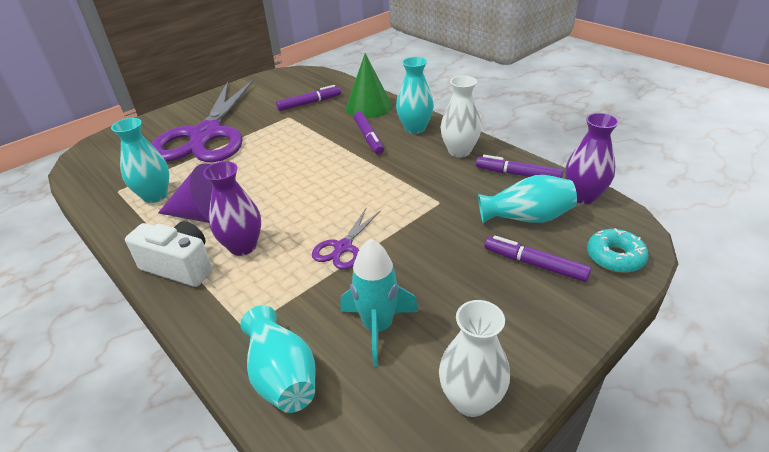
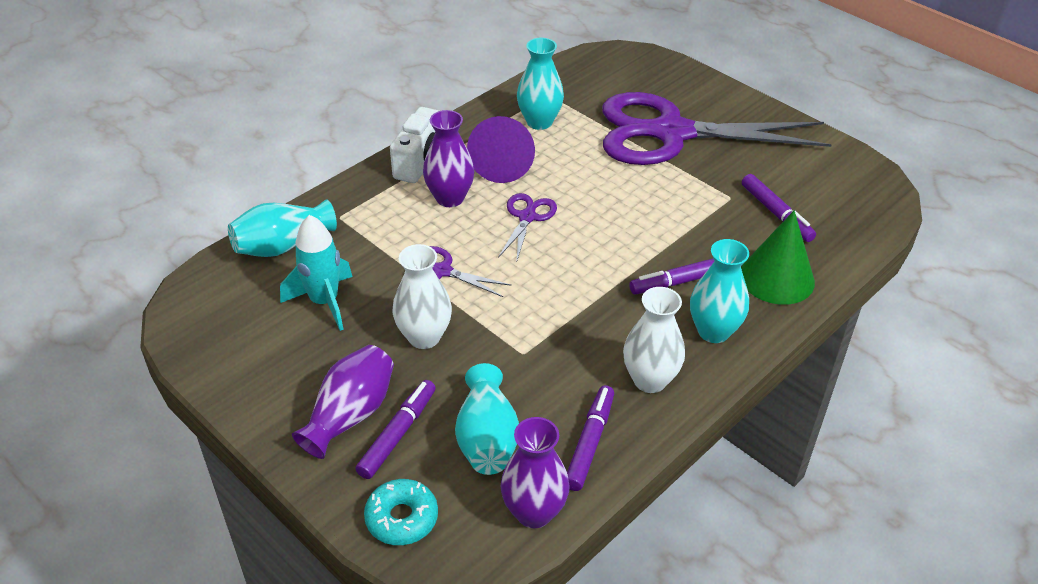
camera: 85 degrees right, 5 degrees up
white vase [439,300,510,417] -> white vase moved to [392,244,452,349]
none -> purple vase [292,345,394,459]
none -> purple scissors [498,193,557,263]

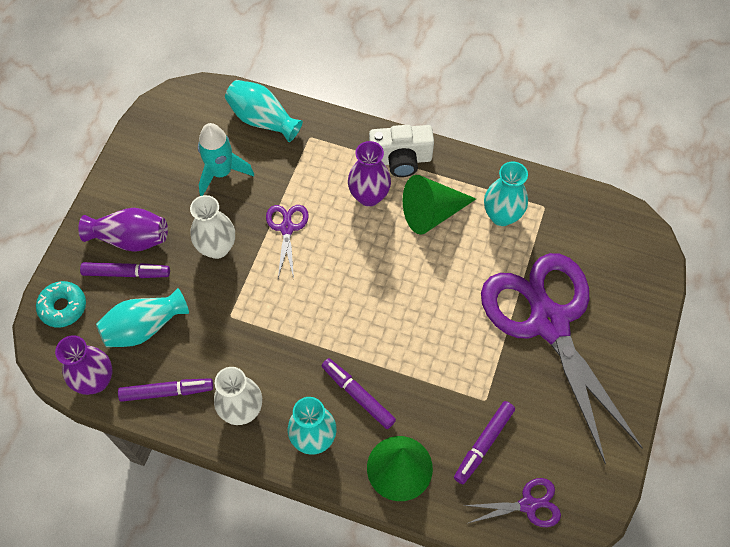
camera: 65 degrees right, 20 degrees up
purple cone [467,116,535,183] -> green cone [403,175,476,234]
purple scissors [498,193,557,263] -> purple scissors moved to [463,478,561,527]

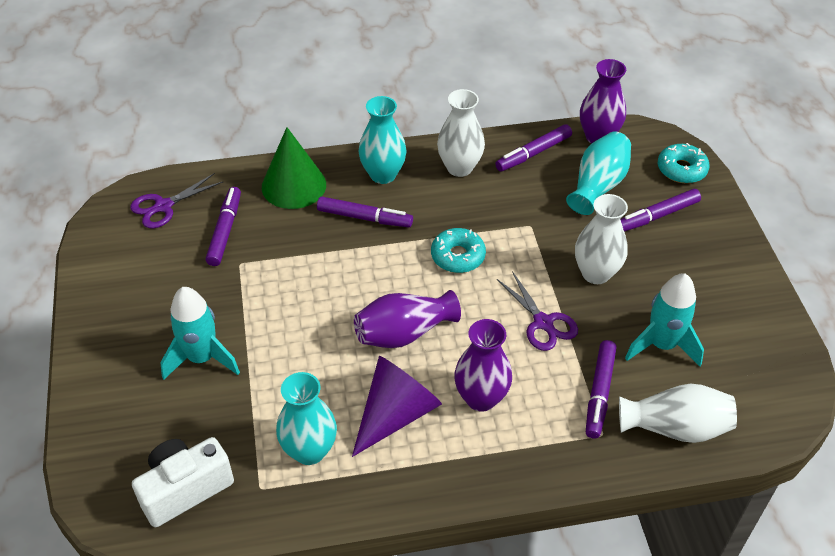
camera: 150 degrees right, 15 degrees down
purple vase [78,208,168,252] -> purple vase moved to [354,290,461,348]
turquoise vase [225,80,303,142] -> white vase [619,384,737,443]
white camera [369,125,434,177] -> white camera moved to [132,437,234,527]
green cone [403,175,476,234] -> purple cone [352,356,442,457]
purple scissors [481,253,642,464] -> turquoise rocket [160,287,240,380]
none -> turquoise donut [431,228,486,273]
none -> purple marker [586,340,616,439]

